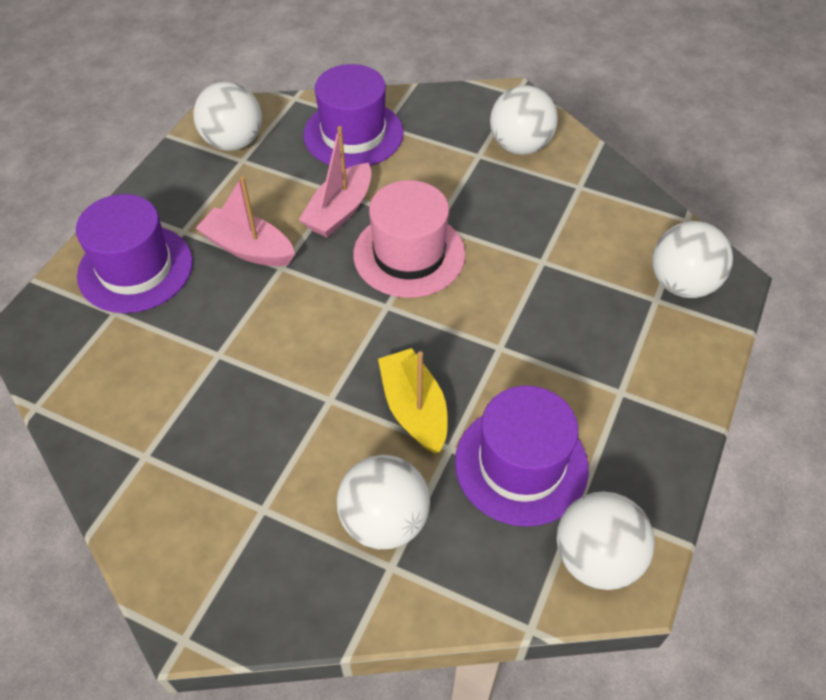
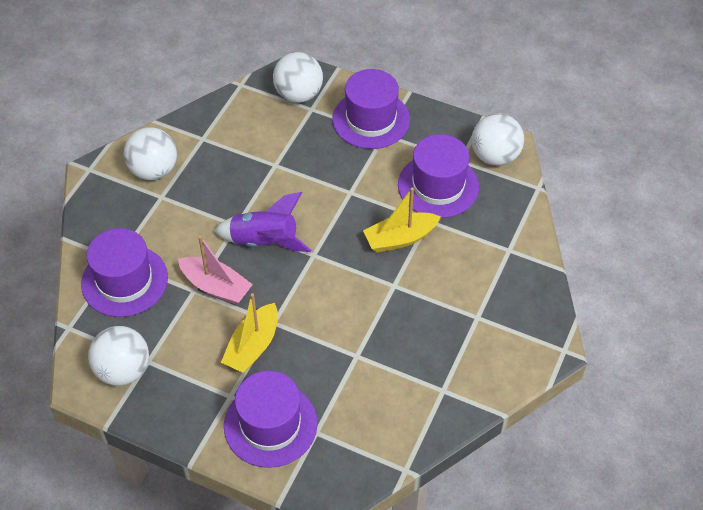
camera: 90 degrees left, 0 degrees up
pink boat [196,176,295,266] -> yellow boat [221,293,278,373]
white ball [337,455,430,549] -> none
pink hat [353,180,466,298] -> purple rocket [214,192,311,252]
none -> purple hat [332,69,410,149]

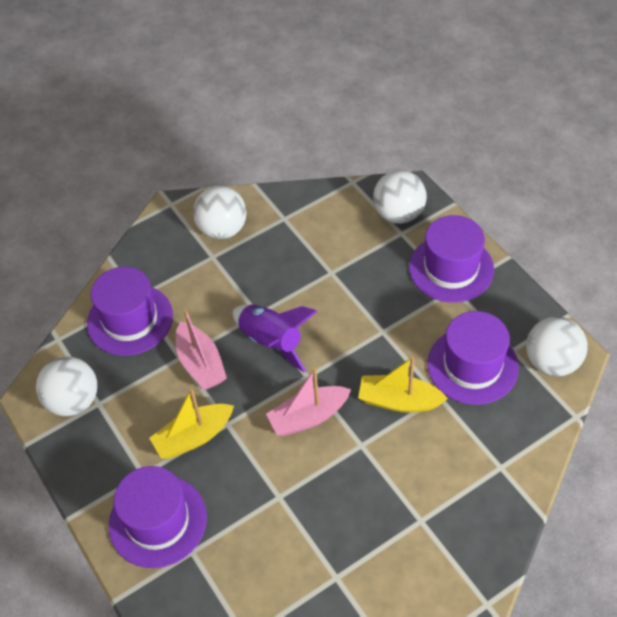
camera: 35 degrees right, 0 degrees up
none -> pink boat [266,367,351,436]

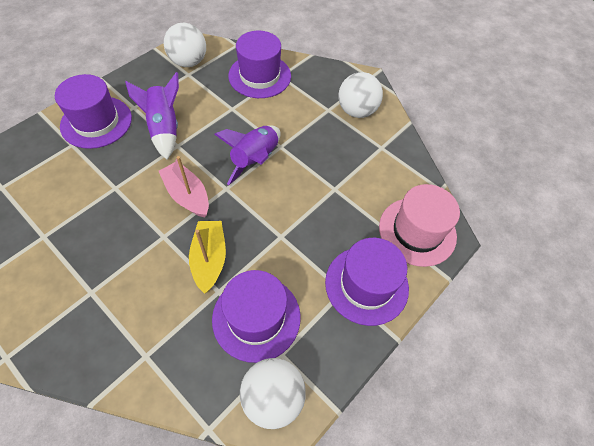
camera: 70 degrees right, 5 degrees up
yellow boat [149,388,234,459] -> purple rocket [125,72,179,160]
pink boat [176,309,227,390] -> none
white ball [373,170,427,224] -> pink hat [379,184,460,267]

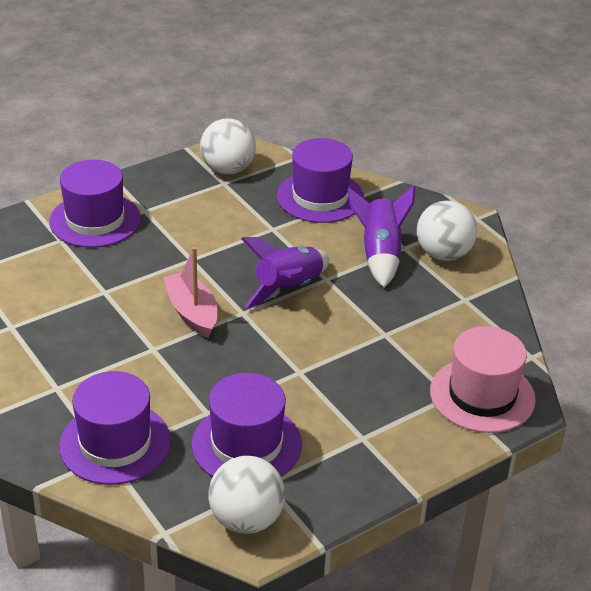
camera: 15 degrees right, 20 degrees down
purple rocket [125,72,179,160] -> purple rocket moved to [347,185,416,287]
yellow boat [189,221,226,294] -> none
purple hat [325,238,409,326] -> purple hat moved to [59,371,171,485]

